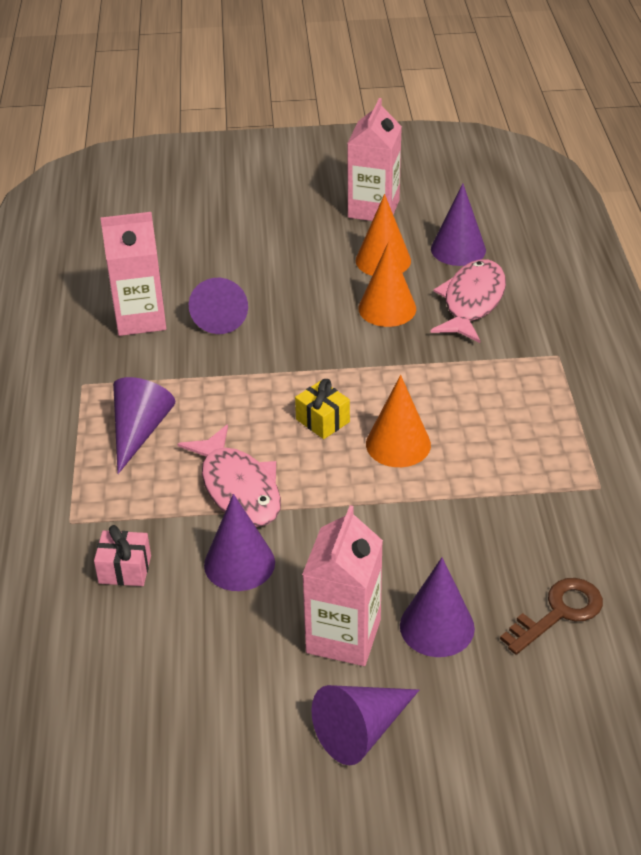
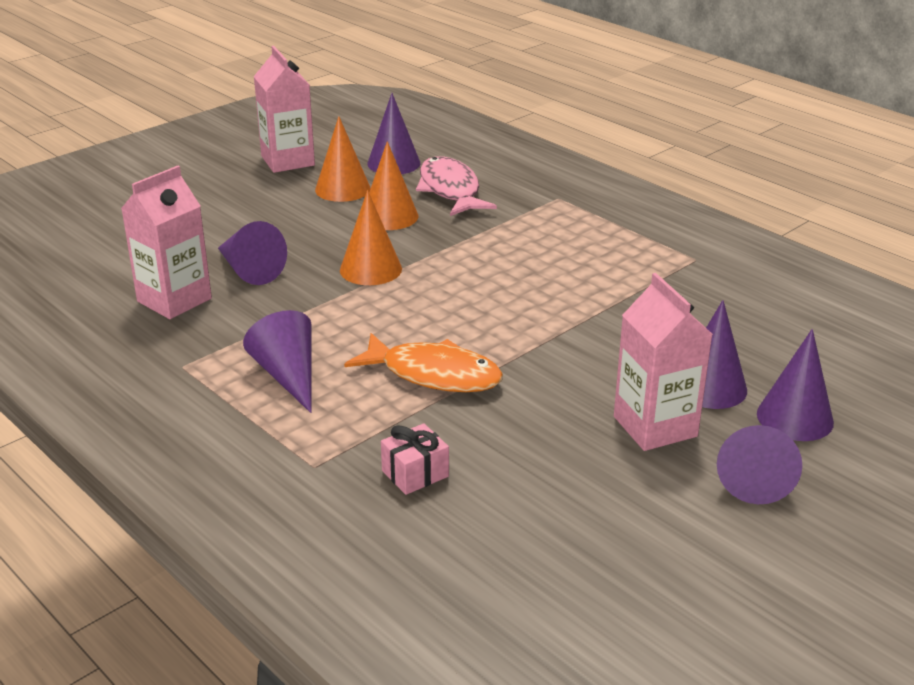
camera: 40 degrees left, 10 degrees down
pink fish [177,424,281,527] -> orange fish [344,333,503,392]
purple cone [204,494,275,591] -> purple cone moved to [757,329,834,441]
yellow gift [295,379,350,439] -> none
orange cone [366,375,431,467] -> orange cone moved to [340,190,402,285]
brown key [500,578,603,655] -> none

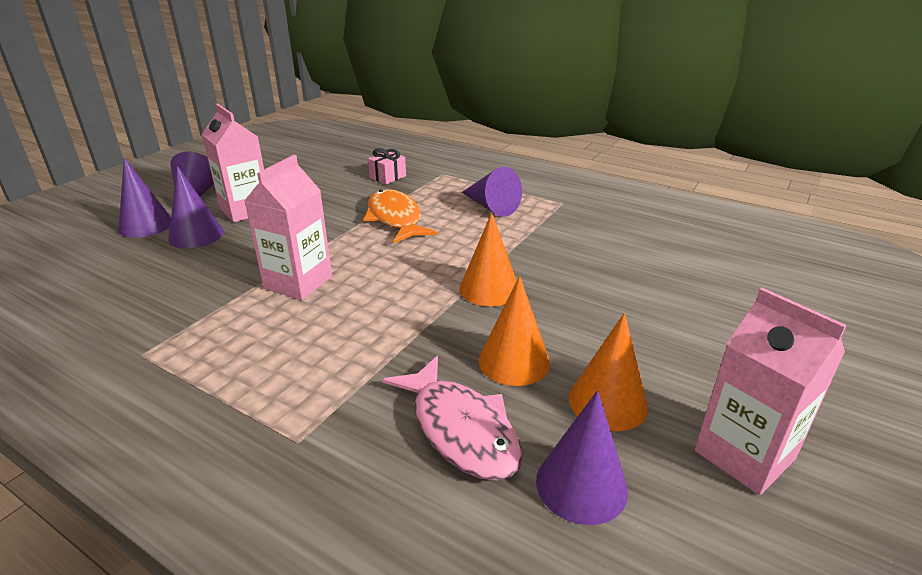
camera: 165 degrees right, 0 degrees up
pink carton [121,166,212,319] -> pink carton moved to [244,155,332,300]
purple cone [218,221,287,285] -> none
orange fish [344,333,503,392] -> orange fish turned 60 degrees clockwise [363,189,437,243]

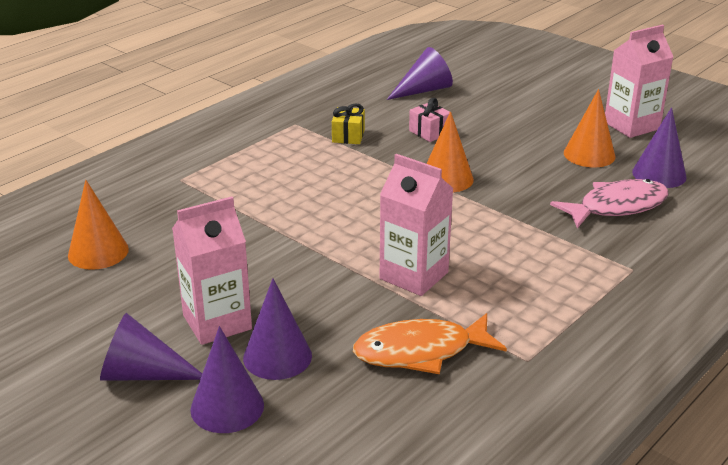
camera: 80 degrees left, 0 degrees up
orange fish [363,189,437,243] -> orange fish moved to [353,313,507,374]
pink gift [368,148,406,184] -> pink gift moved to [409,98,450,142]
purple cone [462,167,522,217] -> purple cone moved to [387,47,453,100]
orange cone [478,276,550,386] -> orange cone moved to [68,180,129,270]
none -> yellow gift [332,104,365,144]

